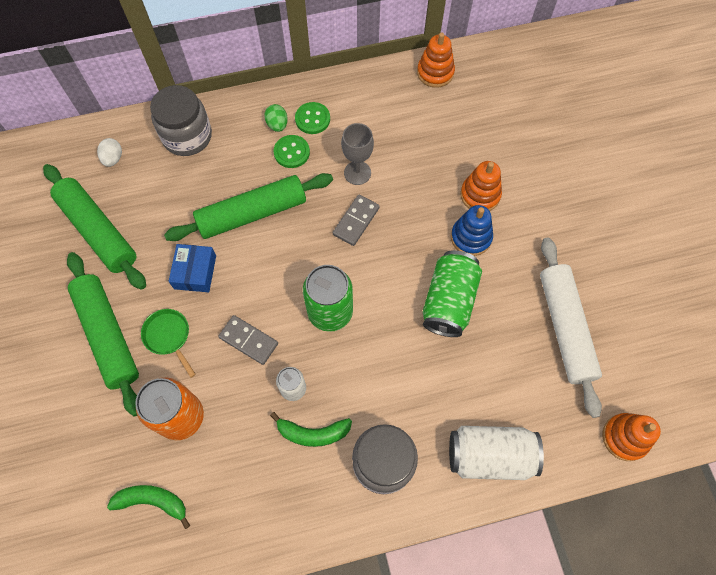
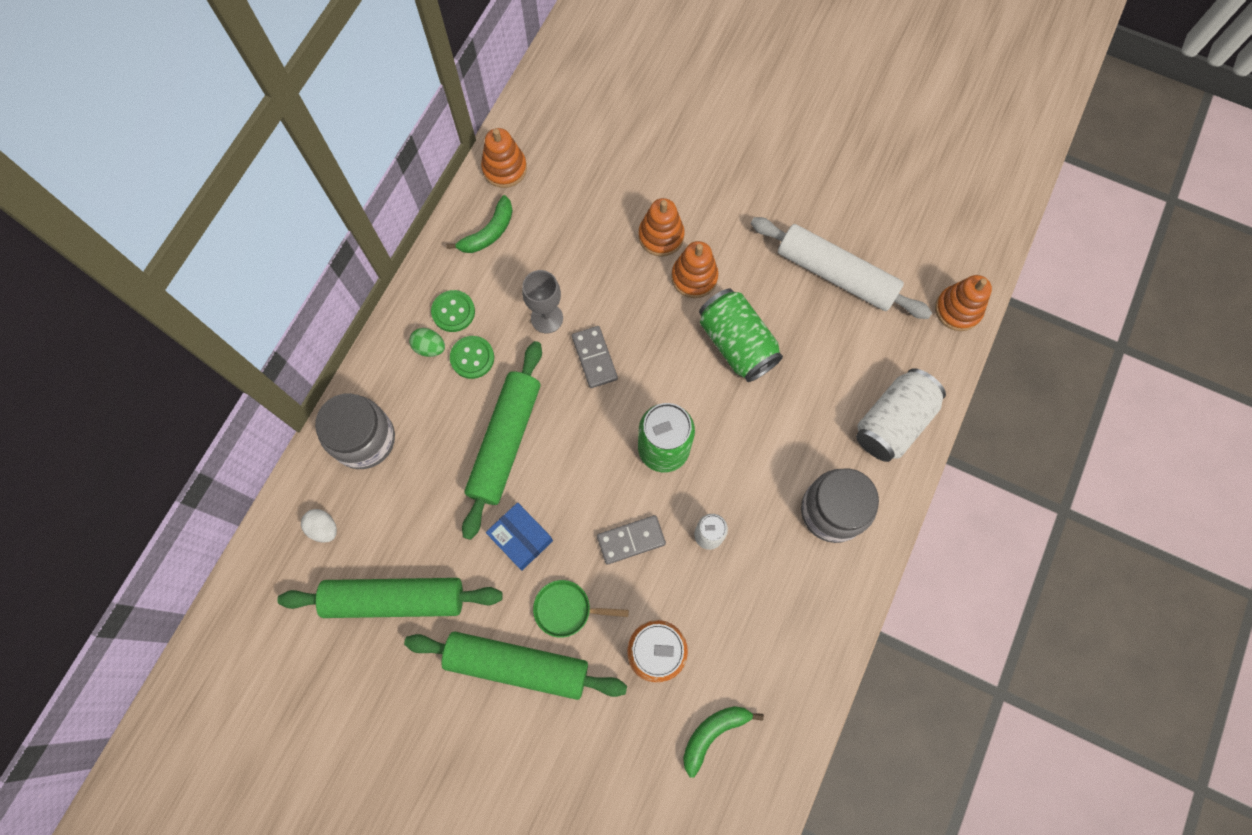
camera: 50 degrees left, 5 degrees up
green banana [270,412,352,447] -> green banana moved to [446,195,513,253]
blue stacking toy [451,205,493,256] -> orange stacking toy [671,241,718,298]

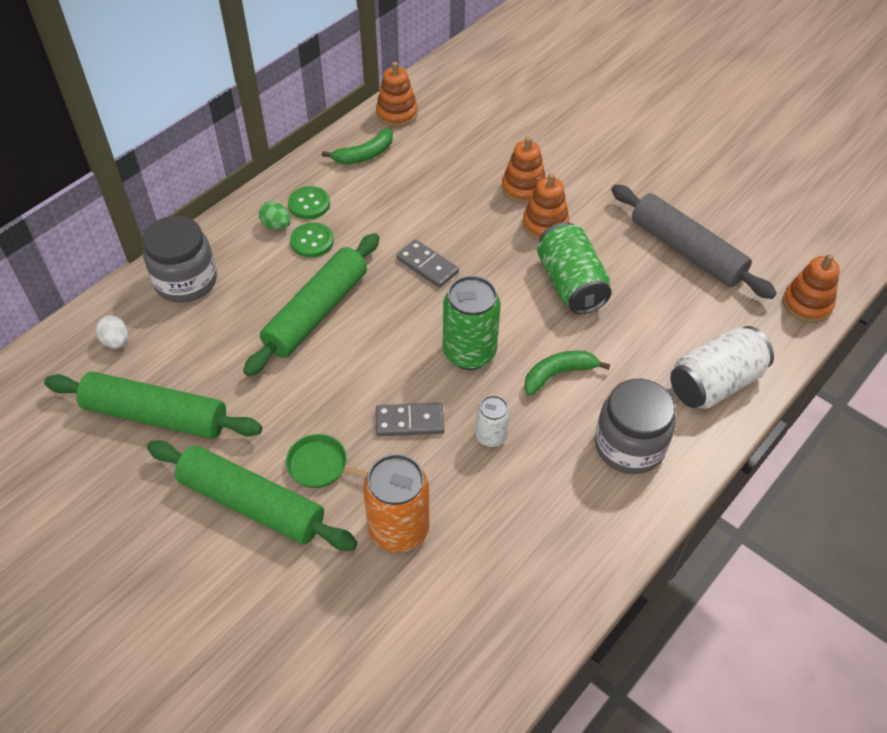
camera: 15 degrees right, 20 degrees down
blue box [486,502,553,571] -> none
grey goblet [522,270,563,333] -> none
grey domino [572,326,618,388] -> grey domino turned 45 degrees counterclockwise [396,240,459,288]
green banana [683,706,764,778] -> green banana moved to [524,351,610,396]
white rolling pin [751,217,932,319] -> grey rolling pin [611,184,777,299]

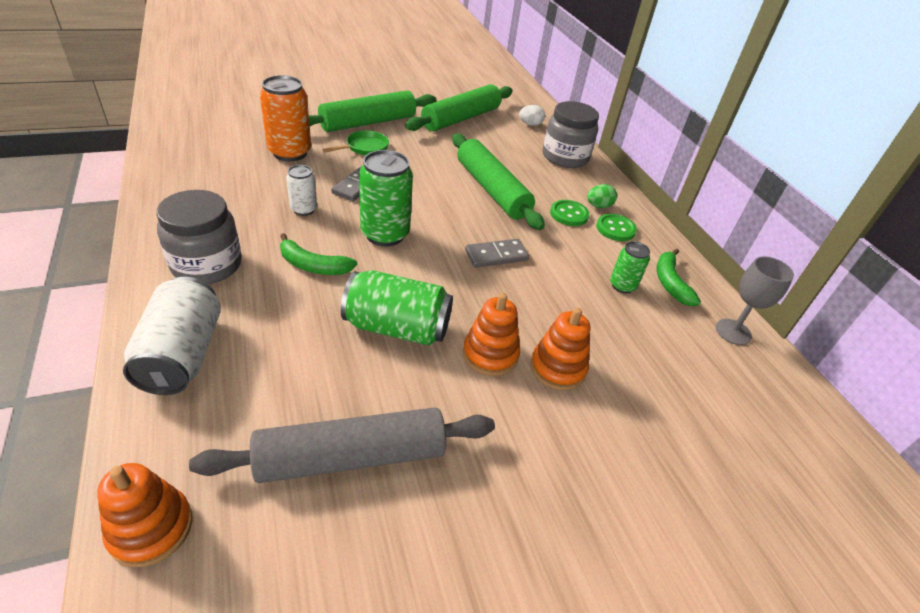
camera: 115 degrees right, 10 degrees down
orange stacking toy [376,62,418,127] -> grey goblet [716,256,794,345]
green banana [524,351,610,396] -> green banana turned 105 degrees clockwise [280,233,357,275]
none -> green can [610,241,650,294]

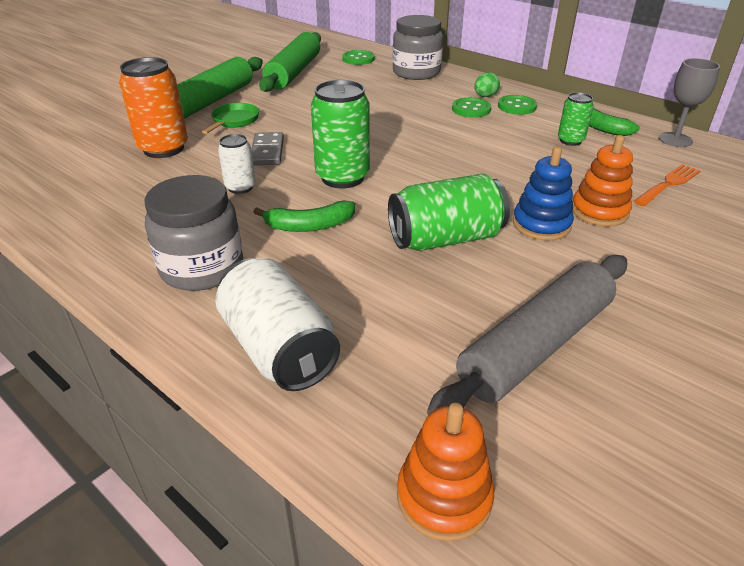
camera: 25 degrees left, 5 degrees down
green rolling pin [452,133,545,230] -> none
orange stacking toy [463,293,520,376] -> blue stacking toy [513,147,574,241]
grey domino [465,239,529,268] -> none
white egg [519,105,545,126] -> green button [342,50,375,65]
none -> orange fork [634,164,700,206]

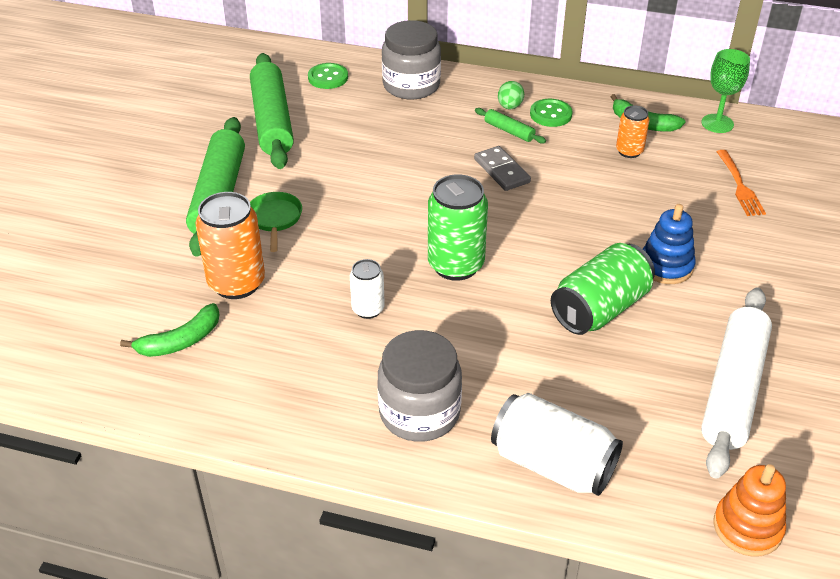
camera: 25 degrees left, 5 degrees up
grey domino [251,132,284,165] -> grey domino moved to [474,146,531,191]
green banana [253,200,355,232] -> green banana moved to [120,303,220,357]
grey rolling pin [427,255,627,415] -> white rolling pin [701,288,772,479]
green button [452,98,491,118] -> green rolling pin [475,108,546,144]
green can [558,92,593,146] -> orange can [616,106,650,158]
orange stacking toy [572,135,633,227] -> none
orange fork [634,164,700,206] -> orange fork turned 150 degrees clockwise [717,150,766,216]
grey goblet [659,58,720,147] -> green goblet [701,49,750,133]

